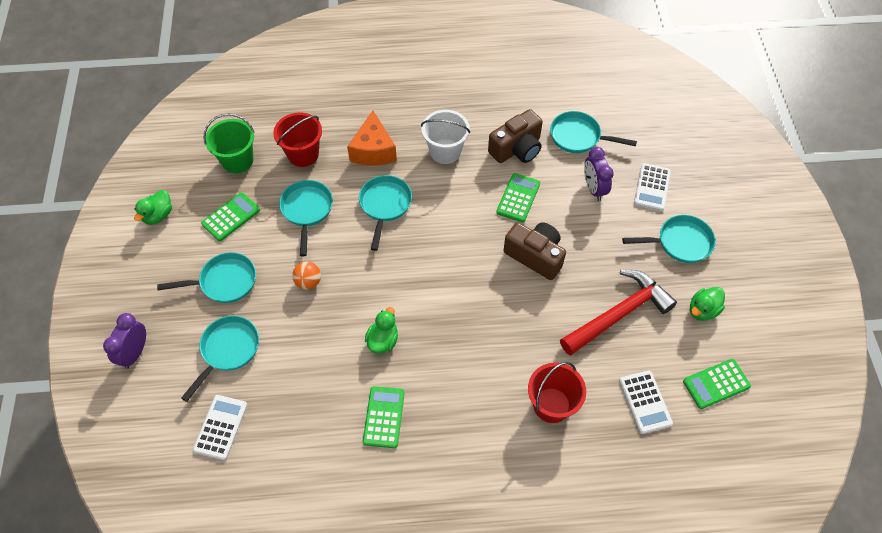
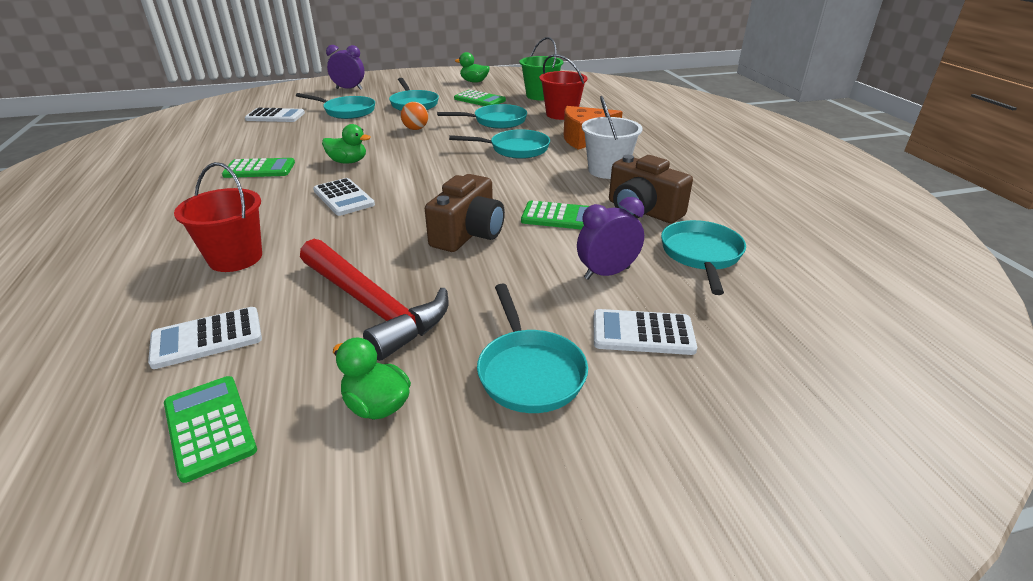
camera: 80 degrees right, 25 degrees down
none -> white calculator [313,178,375,216]

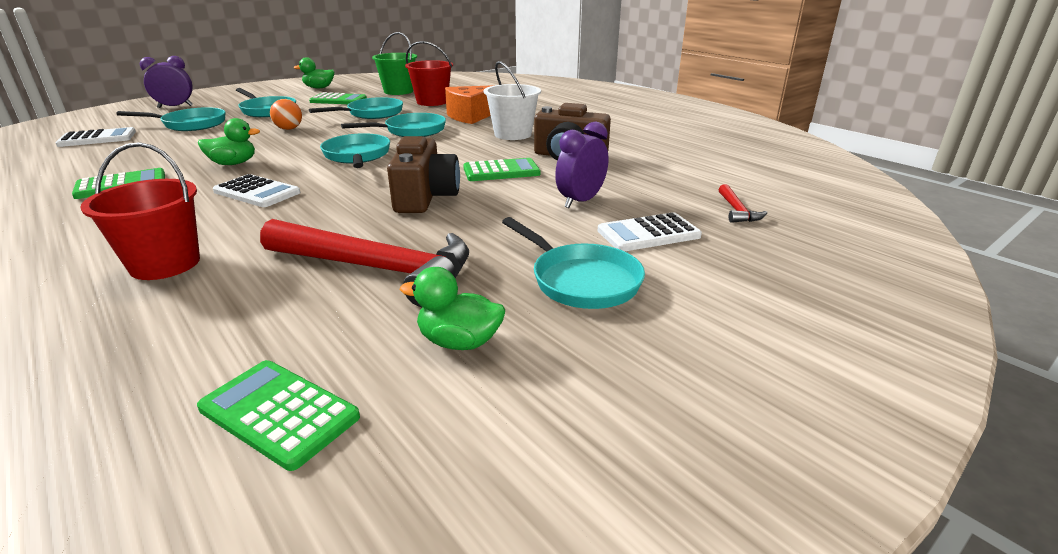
camera: 25 degrees left, 5 degrees down
white calculator [148,307,262,369] -> none
turquoise pan [661,220,746,295] -> turquoise pan moved to [320,133,390,168]
none -> red hammer [719,184,767,223]

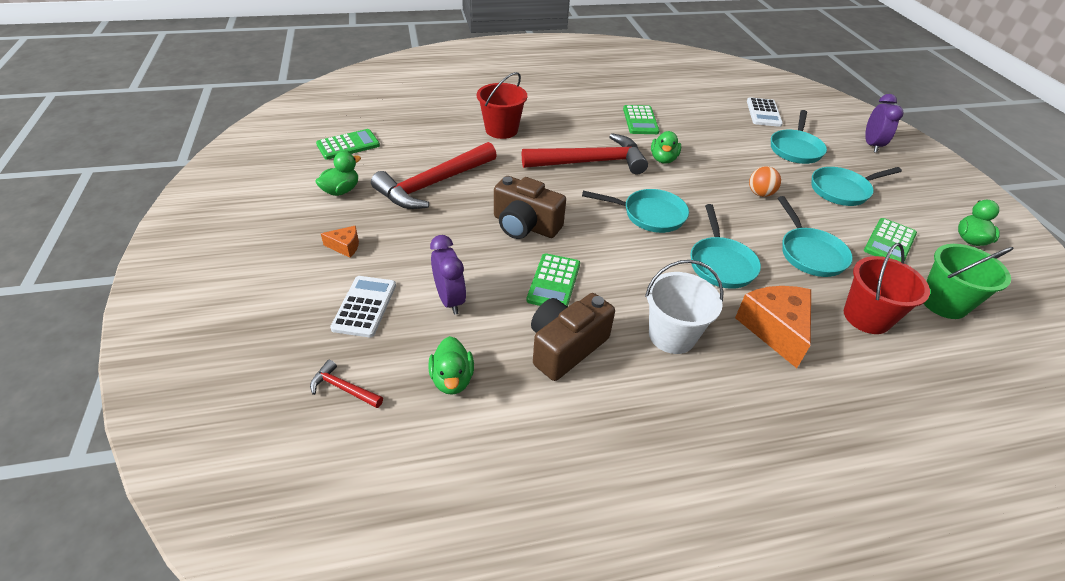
camera: 115 degrees right, 15 degrees up
white calculator [213,174,300,207] -> red hammer [522,133,648,175]
turquoise pan [502,217,645,309] -> orange cheese [321,226,359,258]
none -> green duck [428,336,474,395]

